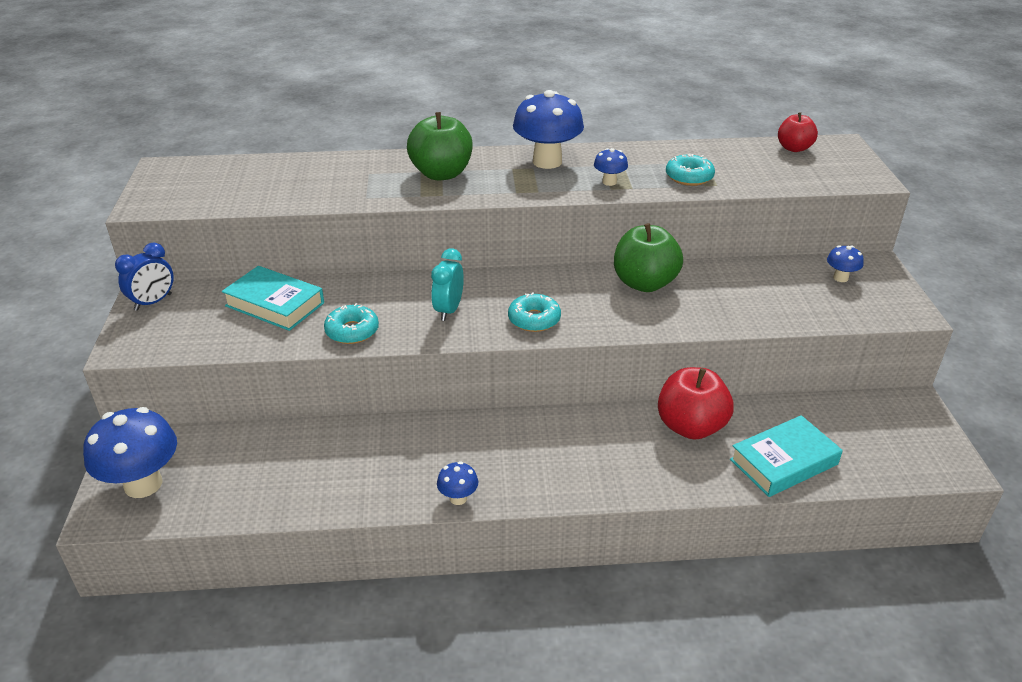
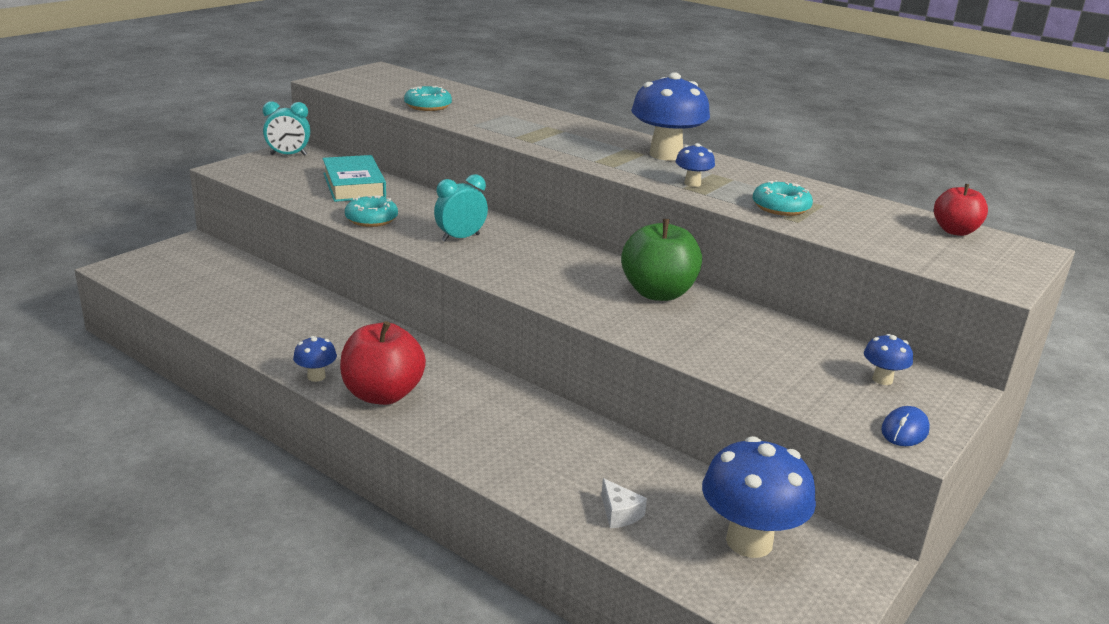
camera: 40 degrees right, 10 degrees down
blue mushroom [83,407,177,498] -> blue mushroom moved to [702,436,816,558]
blue clock [115,242,174,311] -> turquoise clock [263,101,311,156]
green apple [407,112,472,180] -> none
turquoise donut [508,293,561,332] -> turquoise donut moved to [404,86,452,111]
red apple [658,367,734,440] -> red apple moved to [340,321,426,405]
turquoise book [730,415,843,497] -> white cheese [601,478,647,528]
none -> blue mouse [881,406,930,446]

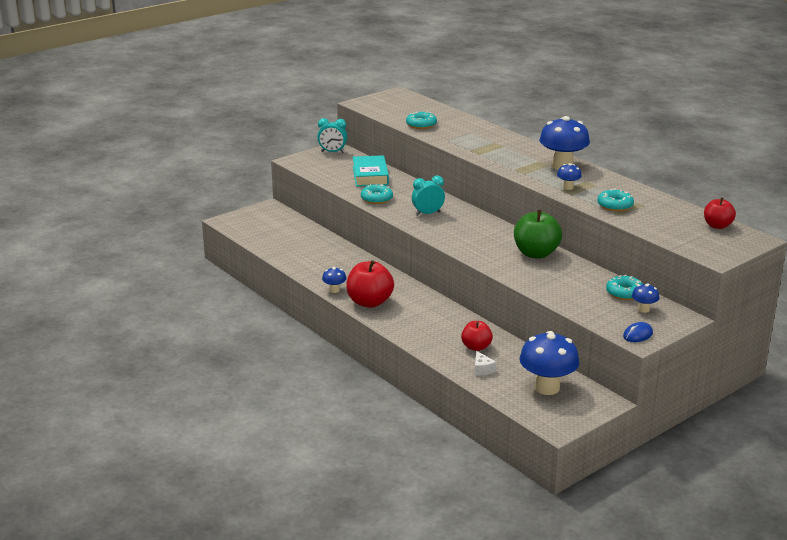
camera: 15 degrees right, 0 degrees up
none -> red apple [461,321,493,351]
none -> turquoise donut [606,275,643,300]

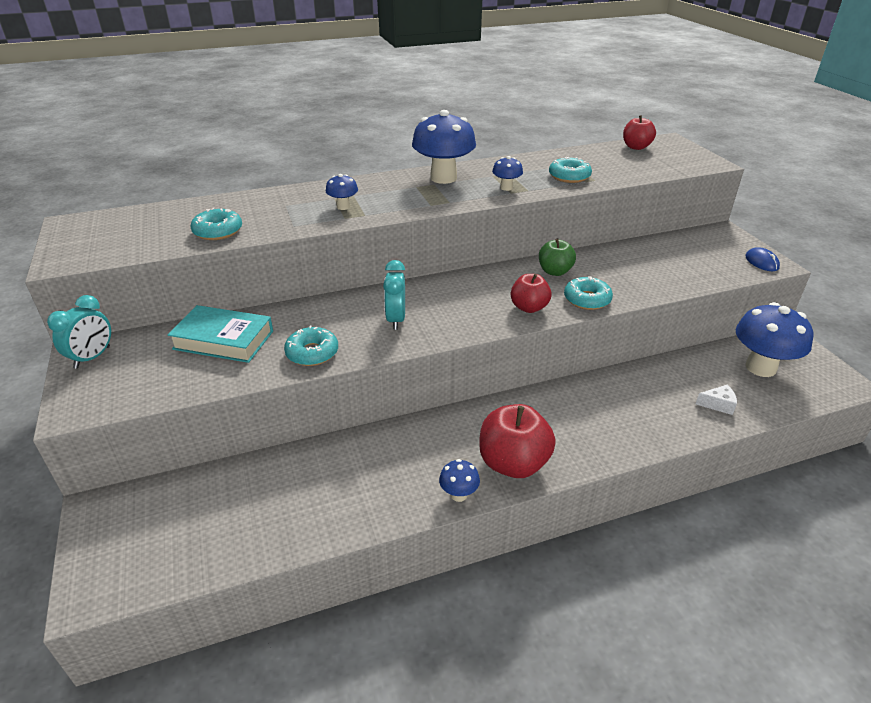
camera: 70 degrees left, 10 degrees up
red apple [461,321,493,351] -> red apple moved to [511,274,552,313]
green apple [514,210,562,259] -> green apple [539,238,576,276], size x0.61
turquoise donut [606,275,643,300] -> turquoise donut moved to [564,276,613,310]
blue mushroom [632,283,659,313] -> blue mushroom moved to [326,174,358,210]

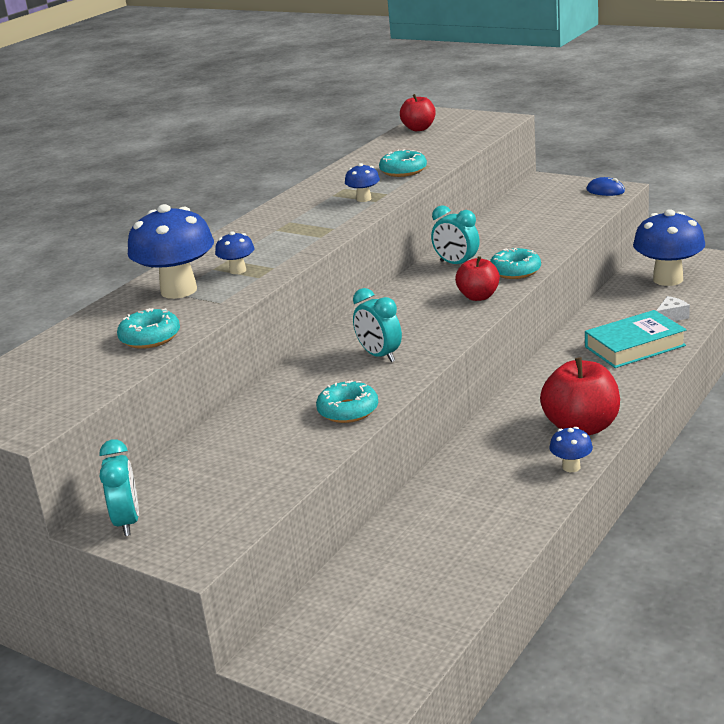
camera: 35 degrees left, 10 degrees down
turquoise book [168,305,273,363] -> turquoise book moved to [585,310,687,368]
blue mushroom [412,110,476,184] -> blue mushroom moved to [128,204,214,299]
green apple [539,238,576,276] -> turquoise clock [431,205,480,264]

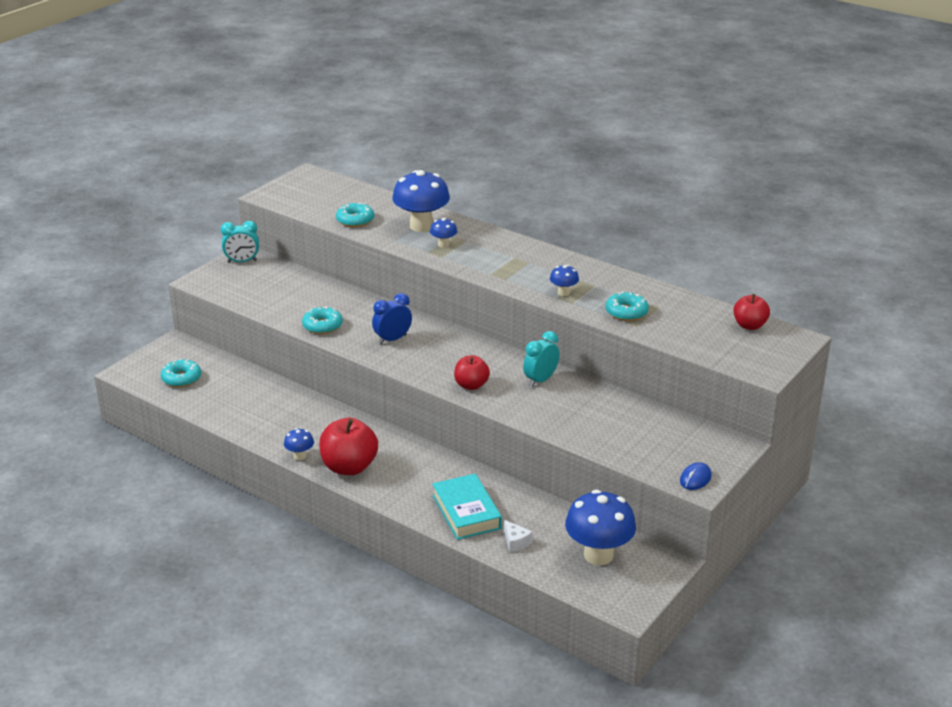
camera: 90 degrees right, 5 degrees up
turquoise clock [353,288,402,362] -> blue clock [372,293,412,344]
turquoise donut [490,248,541,279] -> turquoise donut moved to [161,359,201,387]

